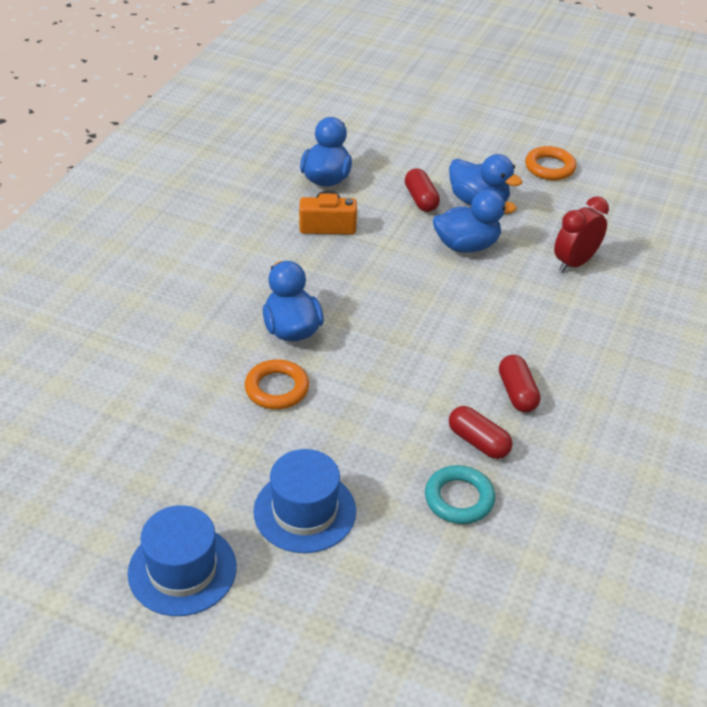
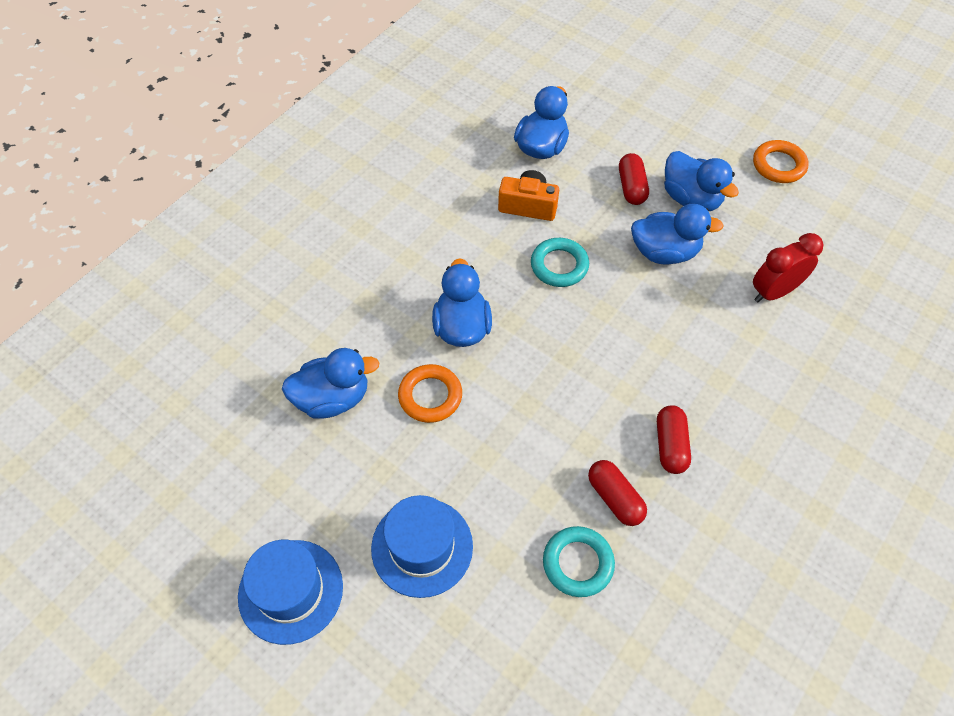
camera: 15 degrees right, 15 degrees up
none -> blue duck [282,348,380,419]
none -> turquoise ring [531,238,589,287]

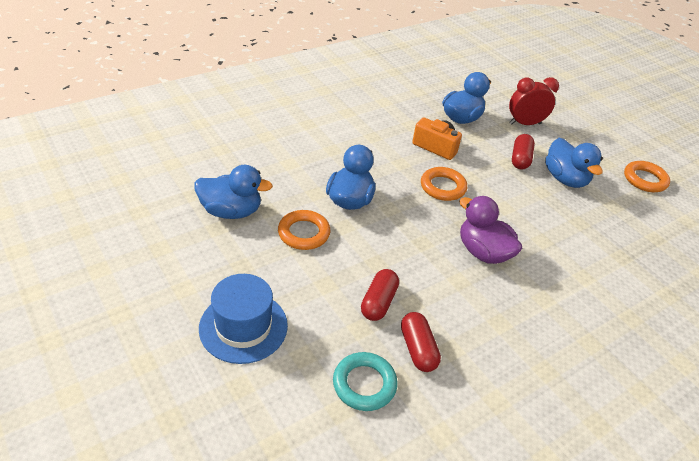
camera: 15 degrees right, 15 degrees down
blue hat [238,540,343,645] -> none
turquoise ring [531,238,589,287] -> orange ring [421,167,467,201]
blue duck [631,203,724,264] -> none
red capsule [657,405,691,474] -> red capsule moved to [361,269,399,321]
red clock [753,233,823,302] -> red clock moved to [509,77,559,125]
none -> purple duck [459,196,523,264]

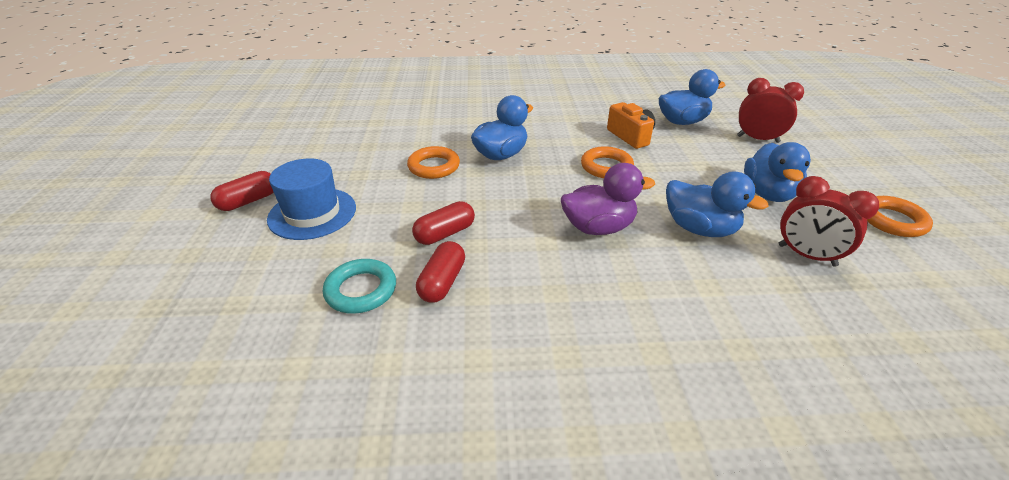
camera: 35 degrees right, 5 degrees down
blue duck [194,165,273,219] -> blue duck moved to [666,171,769,237]
purple duck [459,196,523,264] -> purple duck turned 90 degrees clockwise [561,163,655,235]
red capsule [512,134,535,169] -> red capsule moved to [210,171,273,211]
none -> red clock [779,176,879,267]

